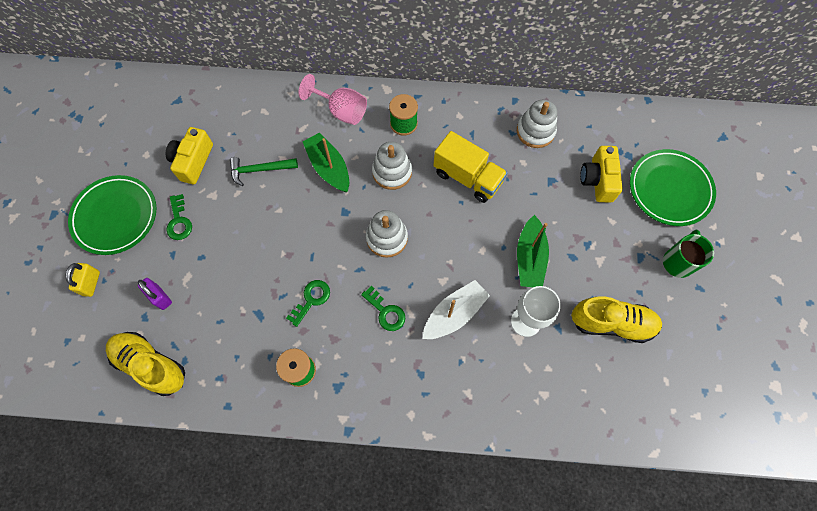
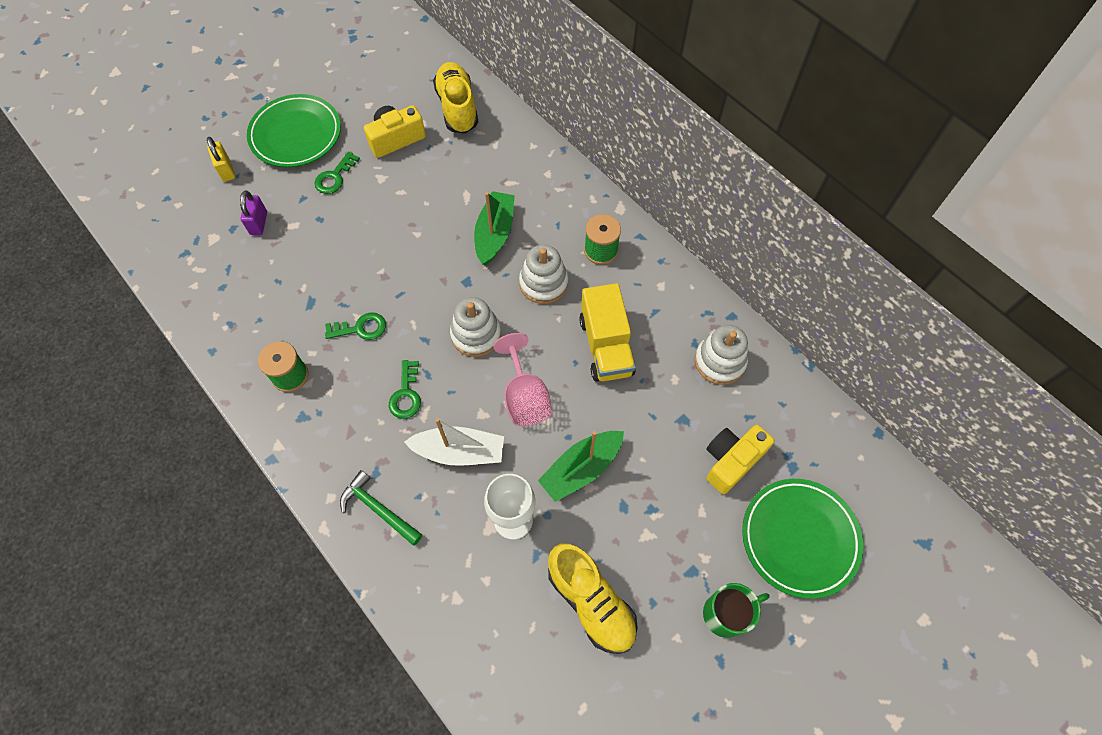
camera: 45 degrees right, 5 degrees down
yellow padlock [66,263,100,297] -> yellow padlock turned 75 degrees counterclockwise [207,137,235,182]
yellow shoe [106,332,185,396] -> yellow shoe moved to [433,62,478,134]
green hammer [230,157,298,186] -> green hammer moved to [340,470,422,546]
pink goblet [299,74,367,125] -> pink goblet moved to [493,333,552,426]

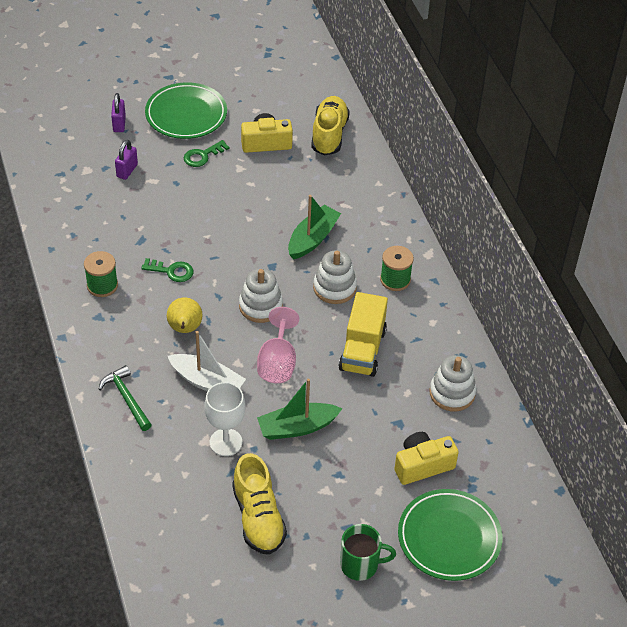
camera: 20 degrees right, 15 degrees down
yellow padlock [207,137,235,182] -> purple padlock [111,93,126,132]
green key [389,360,421,419] -> yellow pear [167,297,203,333]

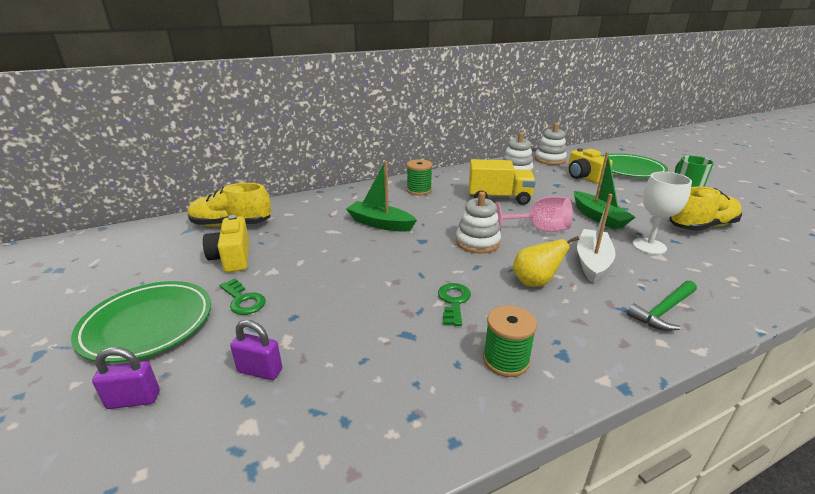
camera: 95 degrees left, 20 degrees down
white stacking toy [313,250,357,304] -> white stacking toy moved to [535,123,567,165]

